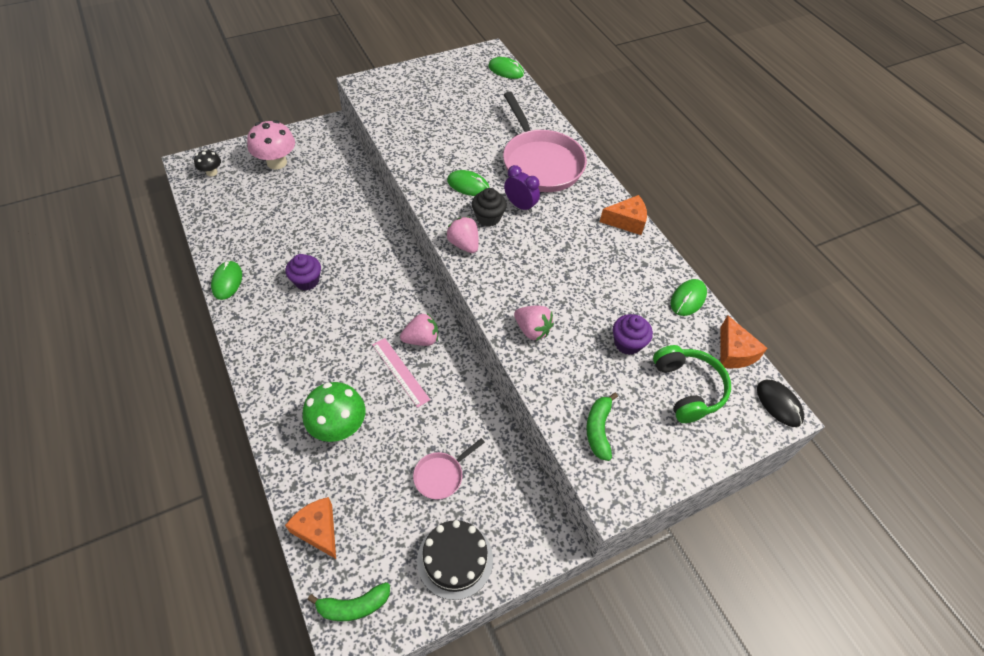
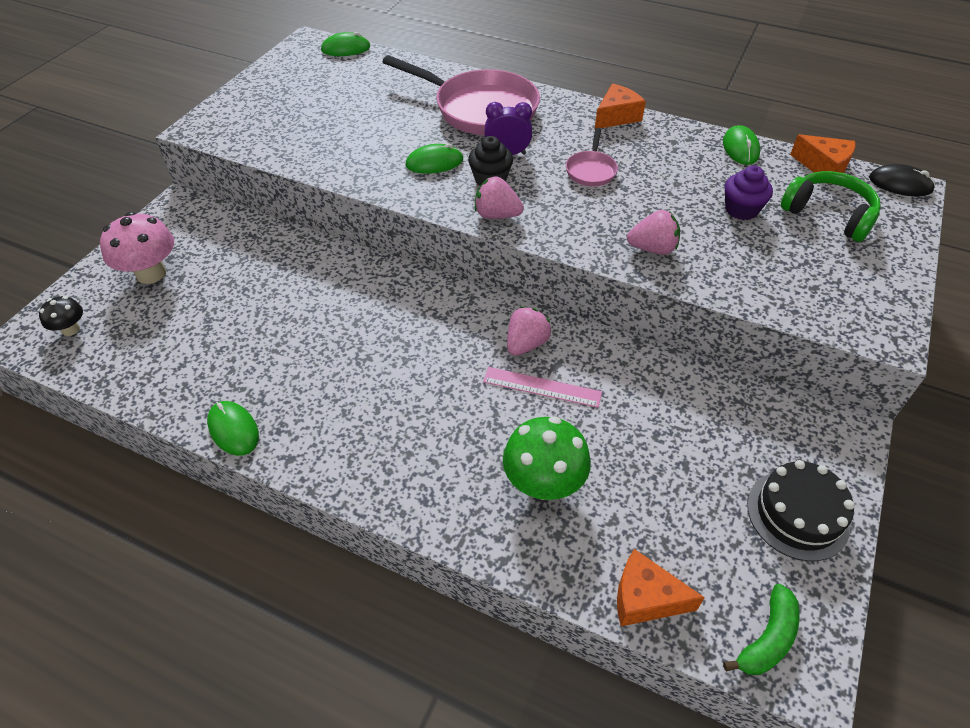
camera: 35 degrees left, 5 degrees down
purple cupcake [285,254,321,290] -> none
pink pan [413,438,485,500] -> pink pan moved to [566,128,618,187]
green banana [586,393,618,461] -> none

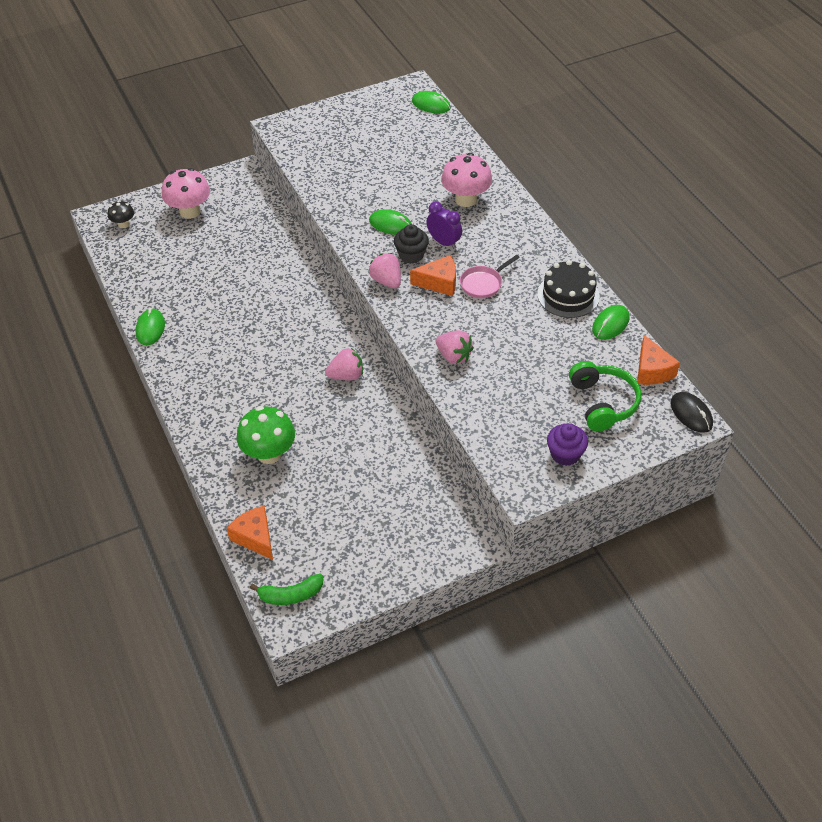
camera: 40 degrees right, 0 degrees up
pink pan [383,55,540,135] -> pink mushroom [441,153,492,207]
pink ruler [483,367,602,408] -> none
orange cheese [595,83,646,128] -> orange cheese moved to [410,255,456,296]
purple cupcake [725,166,773,220] -> purple cupcake moved to [547,423,588,466]
black cake [747,460,855,561] -> black cake moved to [537,260,600,318]

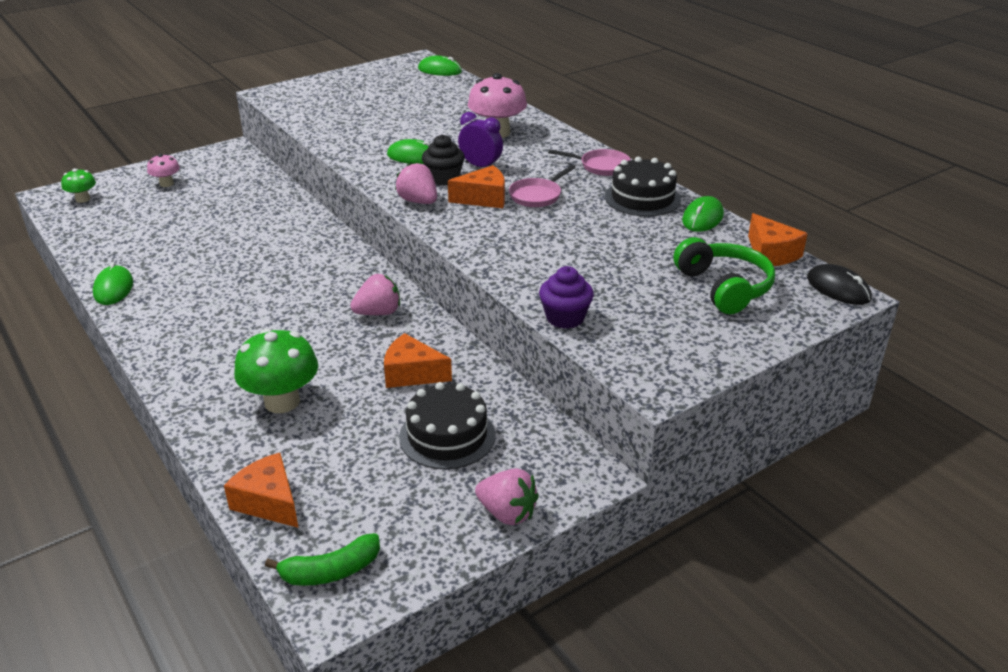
camera: 10 degrees left, 15 degrees down
black mushroom [108,200,134,228] -> green mushroom [61,168,96,203]
pink mushroom [162,168,210,219] -> pink mushroom [147,154,180,187], size x0.55
pink strawberry [436,330,474,364] -> pink strawberry moved to [475,468,539,525]
purple cupcake [547,423,588,466] -> purple cupcake moved to [539,266,594,329]
none -> orange cheese [384,333,452,388]
none -> black cake [399,382,495,469]
none -> pink pan [548,149,631,176]

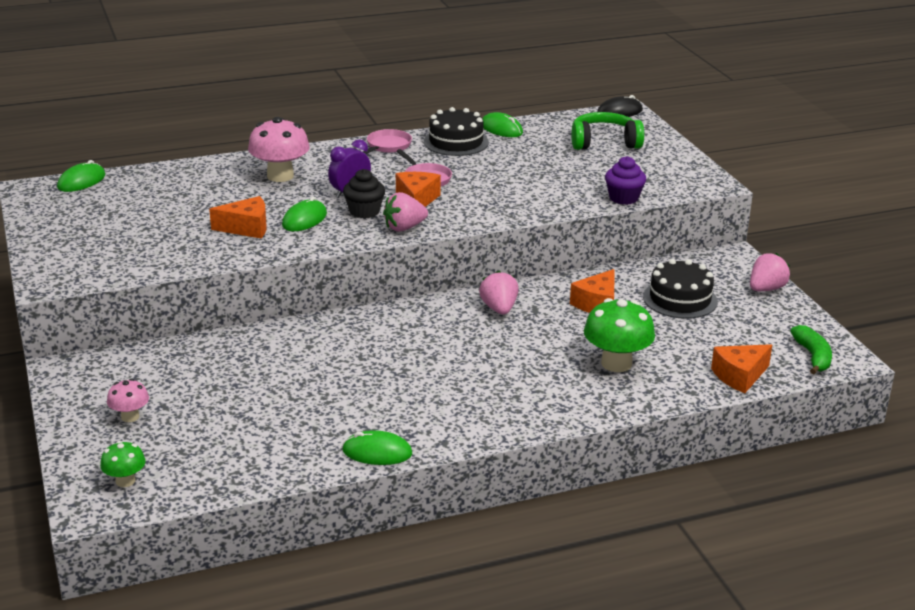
camera: 75 degrees left, 5 degrees down
orange cheese [748,213,808,266] -> orange cheese moved to [209,196,267,238]

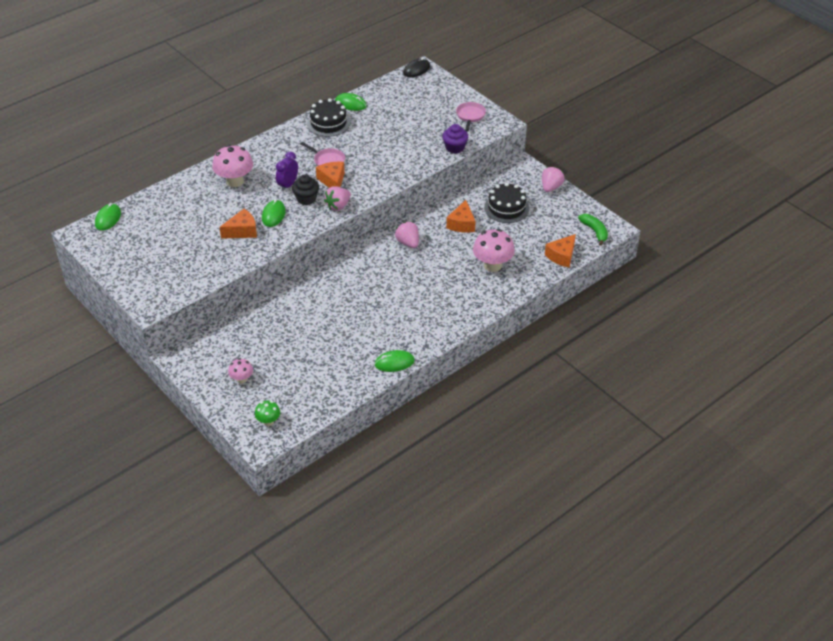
camera: 20 degrees left, 15 degrees up
pink pan [363,129,412,154] -> pink pan moved to [456,102,486,132]
green headphones [571,112,644,150] -> none
green mushroom [584,298,655,372] -> pink mushroom [473,229,515,272]

